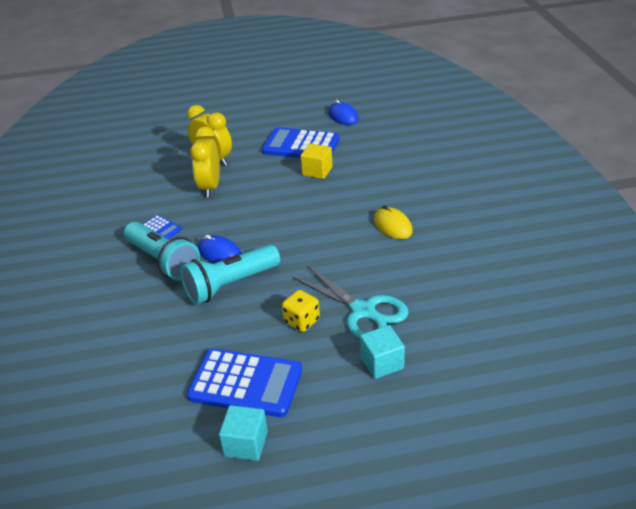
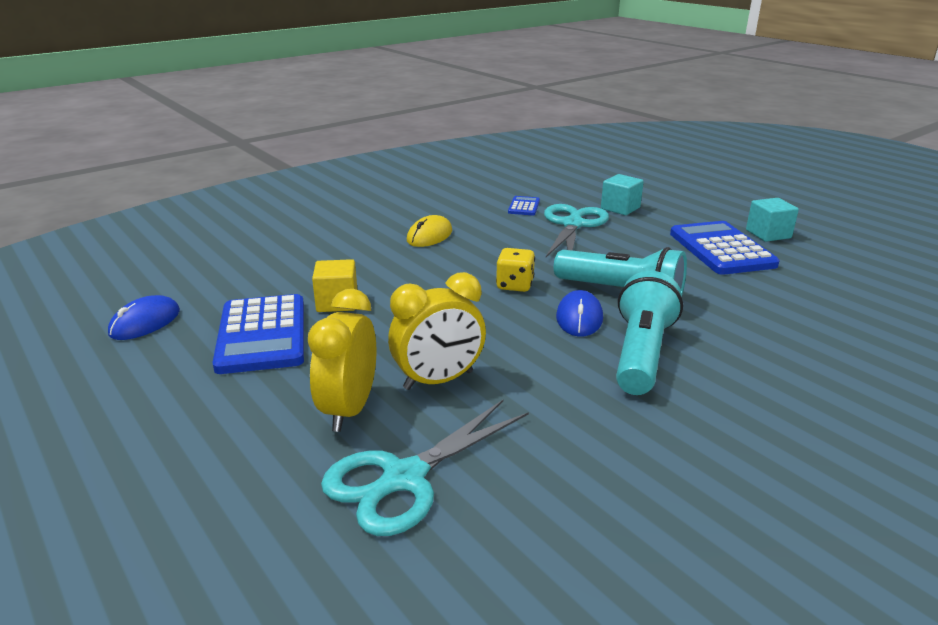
camera: 120 degrees left, 10 degrees down
blue calculator [142,215,182,239] -> blue calculator moved to [508,196,540,215]
yellow dice [282,290,320,332] -> yellow dice moved to [496,248,535,292]
none -> turquoise scissors [321,400,529,536]

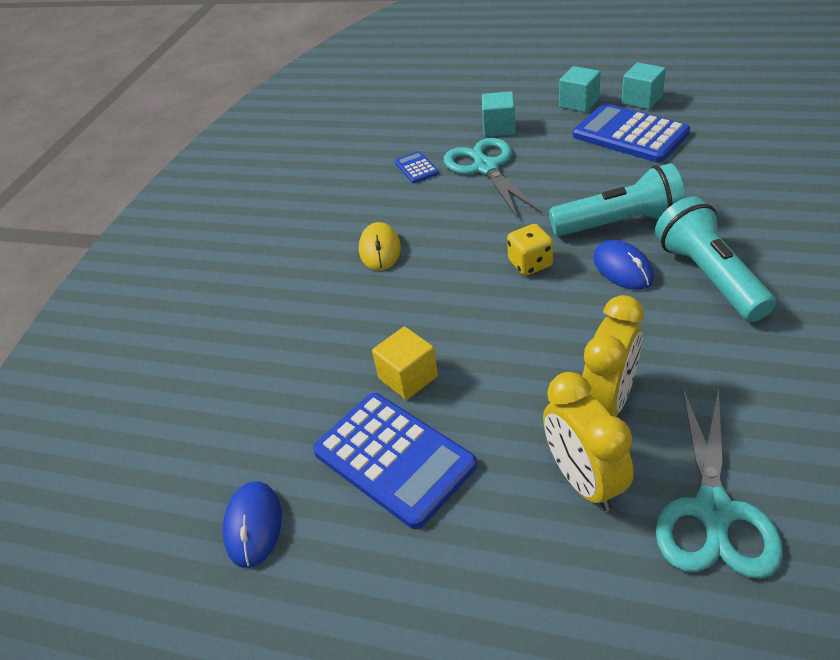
camera: 30 degrees left, 15 degrees up
none -> turquoise cube [559,66,601,112]

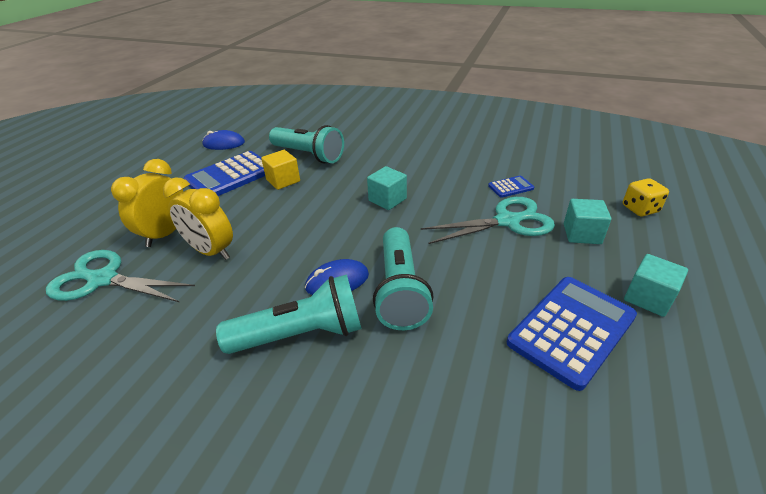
camera: 90 degrees right, 5 degrees down
yellow mouse [359,222,401,270] -> none
yellow dice [507,224,553,276] -> yellow dice moved to [623,178,669,216]
yellow clock [543,372,634,511] -> yellow clock turned 45 degrees counterclockwise [111,159,184,247]
turquoise cube [622,62,666,110] -> turquoise cube moved to [367,166,407,210]
none -> turquoise flashlight [269,125,344,163]

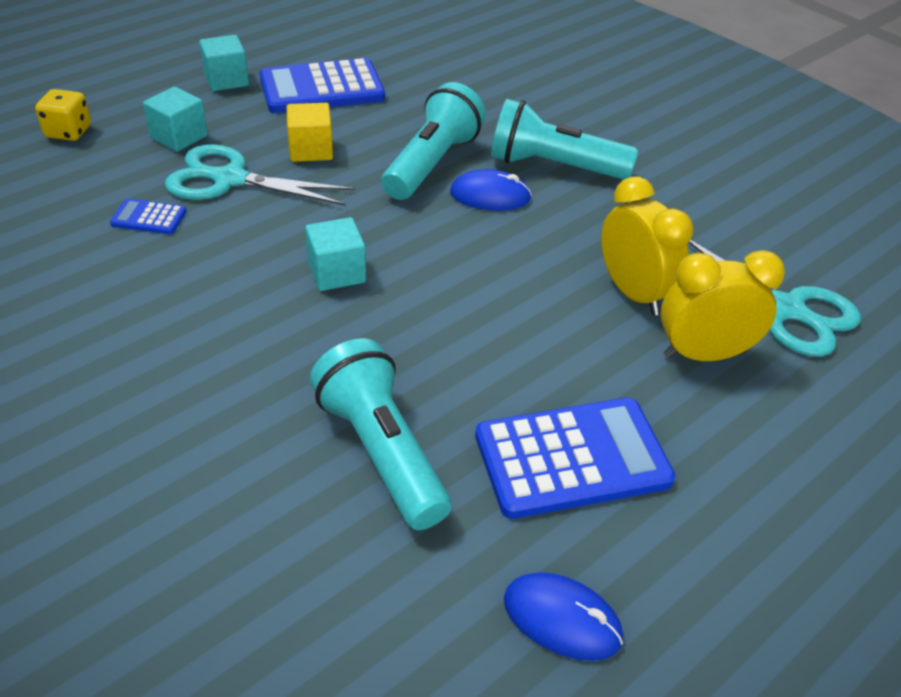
camera: 155 degrees left, 5 degrees up
yellow clock [111,159,184,247] -> yellow clock turned 150 degrees counterclockwise [661,250,785,361]
yellow cube [261,150,300,190] -> yellow cube moved to [287,103,333,162]

